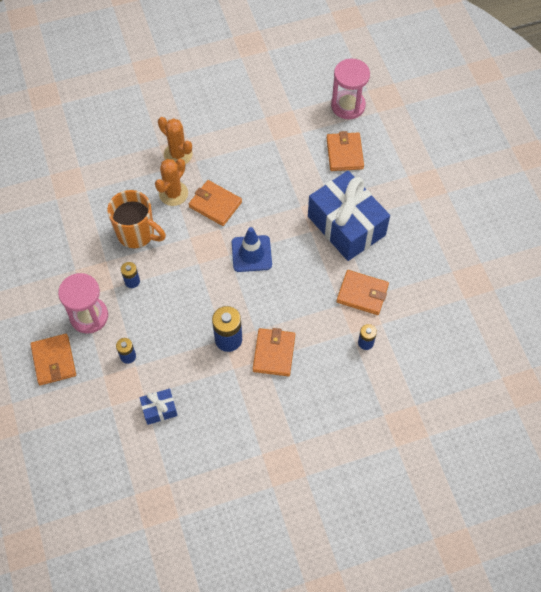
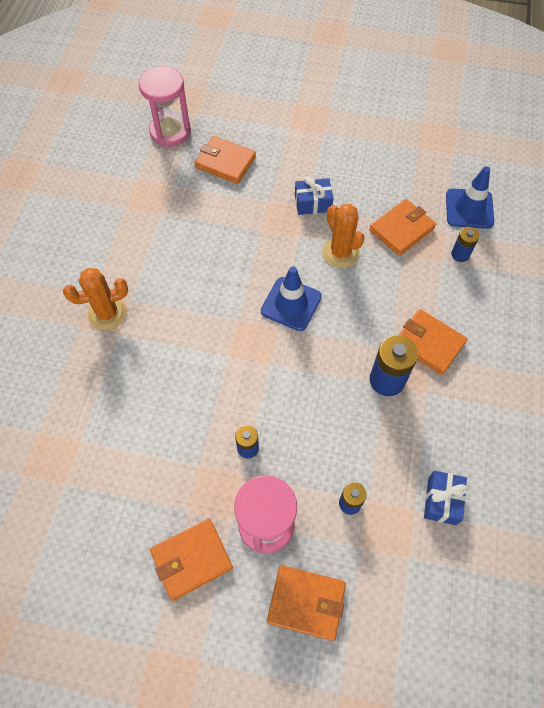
camera: 60 degrees left, 0 degrees up
orange mug [107,190,166,248] -> none
orange cactus [155,159,188,206] -> orange cactus moved to [322,204,365,268]
orange wallet [189,180,242,226] -> orange wallet moved to [150,519,233,601]
blue gift [308,171,390,261] -> blue gift [295,176,333,215], size x0.44
none -> blue traffic cone [446,166,494,229]

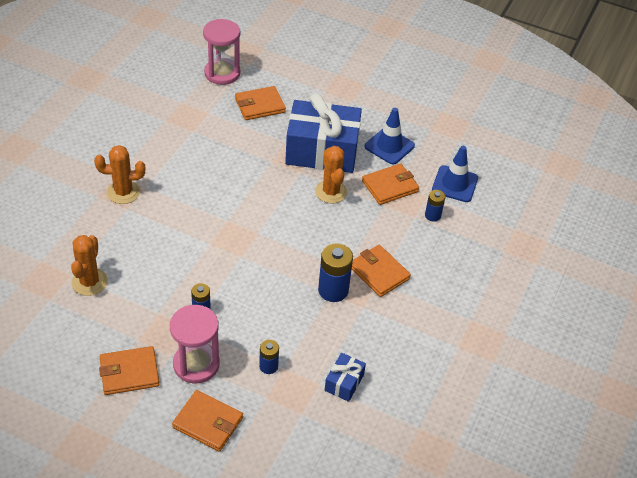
camera: 10 degrees right, 15 degrees down
orange wallet [194,136,256,184] -> orange wallet turned 60 degrees counterclockwise [235,86,286,120]
blue traffic cone [261,267,322,331] -> blue traffic cone moved to [364,108,415,165]
blue gift [295,176,333,215] -> blue gift [285,93,362,173], size x2.29
none -> orange cactus [71,235,108,296]

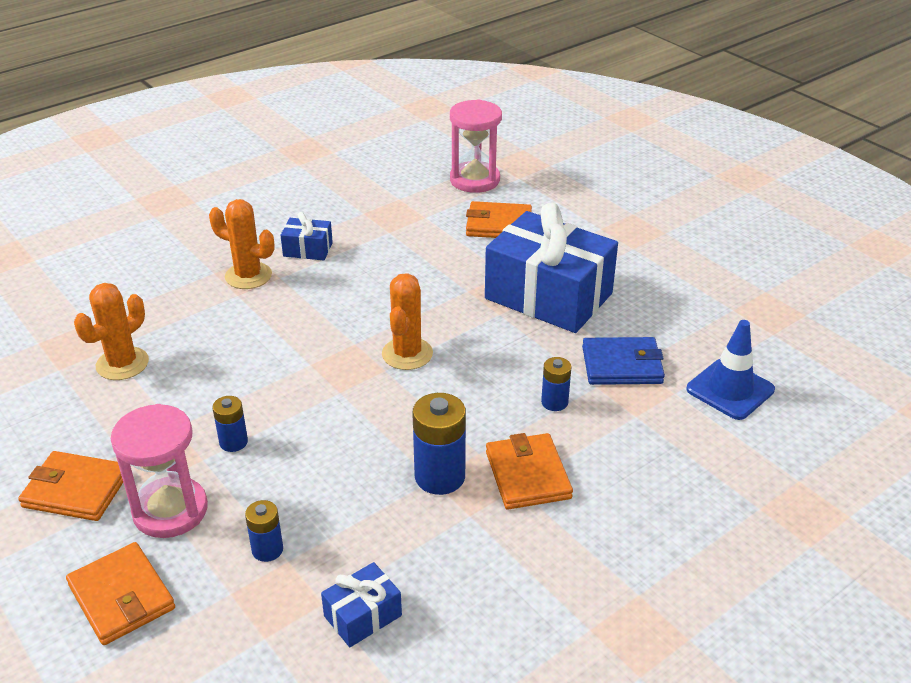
camera: 30 degrees right, 10 degrees down
orange cactus [315,146,347,203] -> orange cactus moved to [382,273,433,370]
orange wallet [362,163,419,205] -> blue wallet [582,337,665,385]
blue traffic cone [364,108,415,165] -> none
blue battery [425,190,446,222] -> blue battery moved to [541,357,572,411]
none -> blue gift [280,212,333,260]

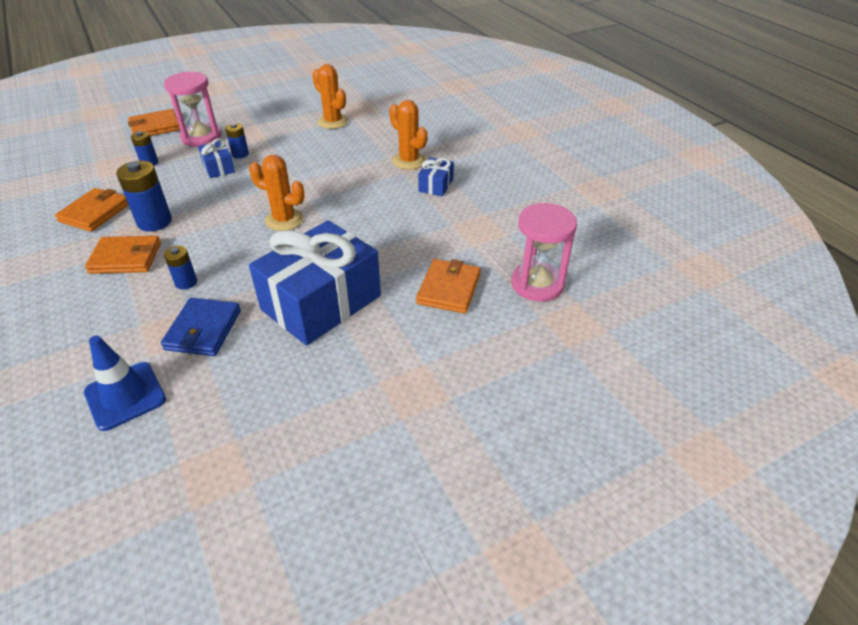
camera: 100 degrees right, 5 degrees up
orange wallet [18,451,123,521] -> orange wallet moved to [55,188,128,232]
orange cactus [209,199,274,289] -> orange cactus turned 75 degrees counterclockwise [389,100,427,170]
blue gift [321,562,402,647] -> blue gift moved to [198,138,235,178]

